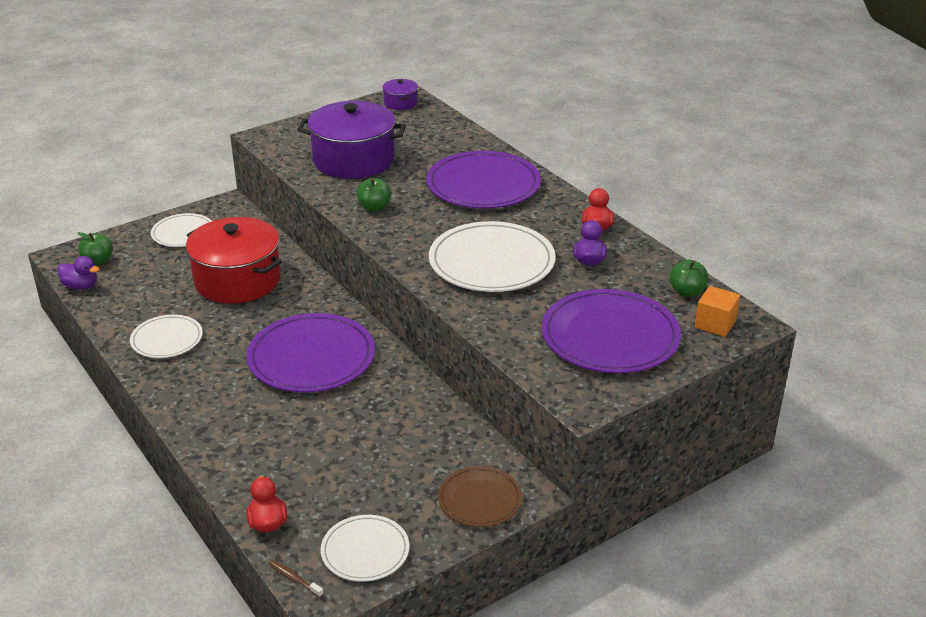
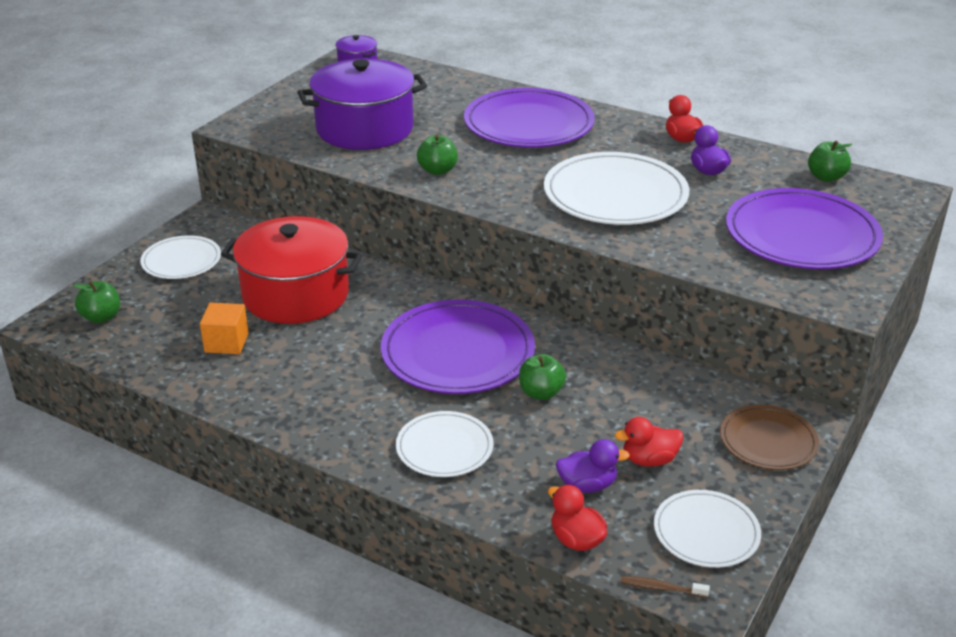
camera: 25 degrees left, 0 degrees up
purple duck [57,256,99,290] -> purple duck moved to [556,439,630,493]
white plate [130,315,203,358] -> white plate moved to [396,411,493,477]
orange cube [695,286,740,337] -> orange cube moved to [200,303,249,354]
none -> green apple [519,354,566,400]
none -> red duck [614,417,683,467]

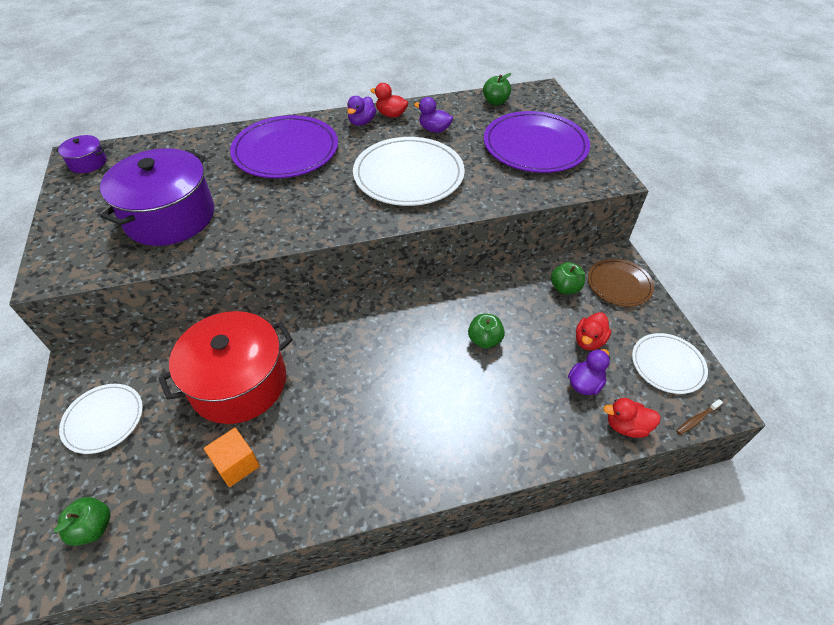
camera: 45 degrees left, 15 degrees up
purple plate [381,300,535,394] -> none
white plate [396,411,493,477] -> none
green apple [417,135,458,175] -> green apple moved to [551,262,585,294]
none -> purple duck [347,96,376,126]

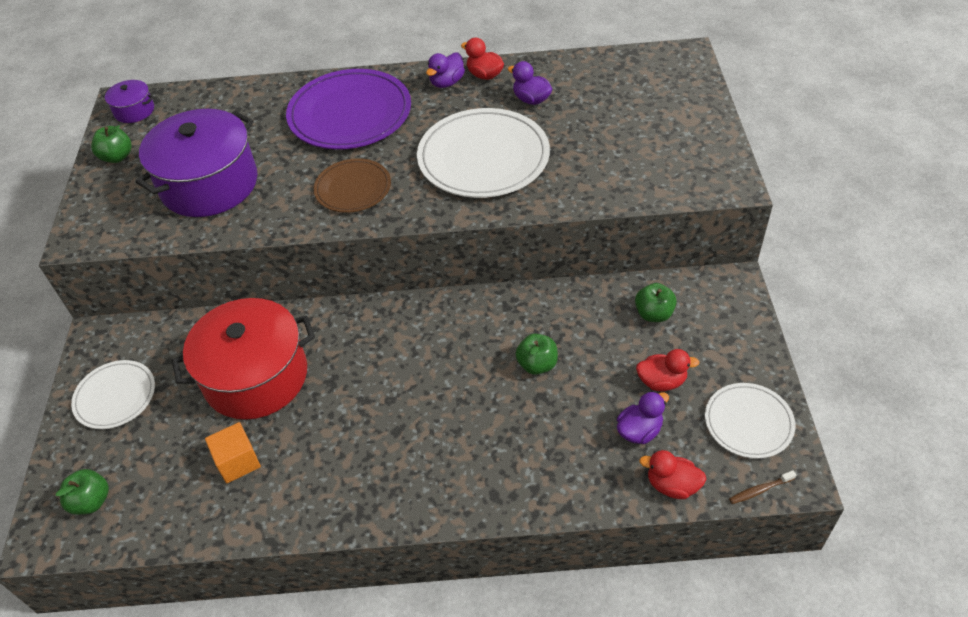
camera: 15 degrees right, 0 degrees up
green apple [483,73,511,105] -> green apple moved to [91,125,132,163]
purple plate [484,111,590,173] -> none
red duck [576,312,611,350] -> red duck turned 135 degrees counterclockwise [636,349,699,391]
brown plate [588,259,654,307] -> brown plate moved to [313,158,391,213]

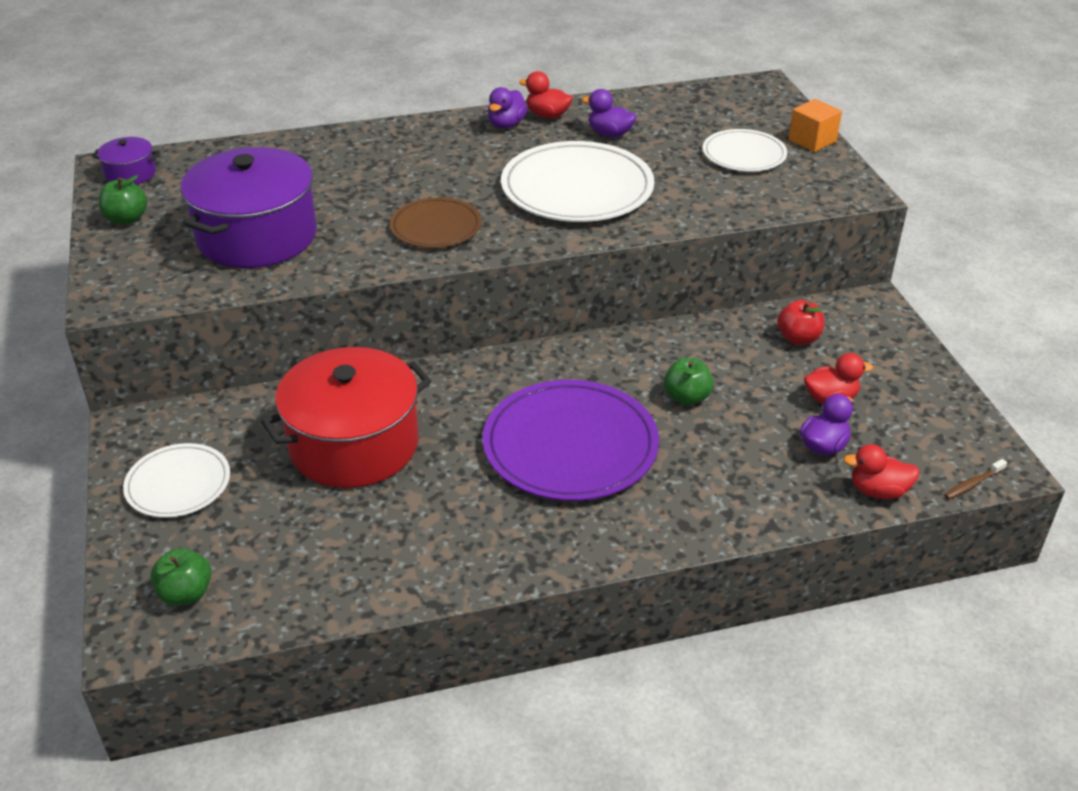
camera: 15 degrees left, 10 degrees down
orange cube [205,422,261,483] -> orange cube moved to [789,99,842,152]
purple plate [286,69,411,149] -> purple plate moved to [483,380,659,501]
green apple [635,283,677,322] -> red apple [777,300,824,345]
white plate [705,383,795,459] -> white plate moved to [703,129,787,172]

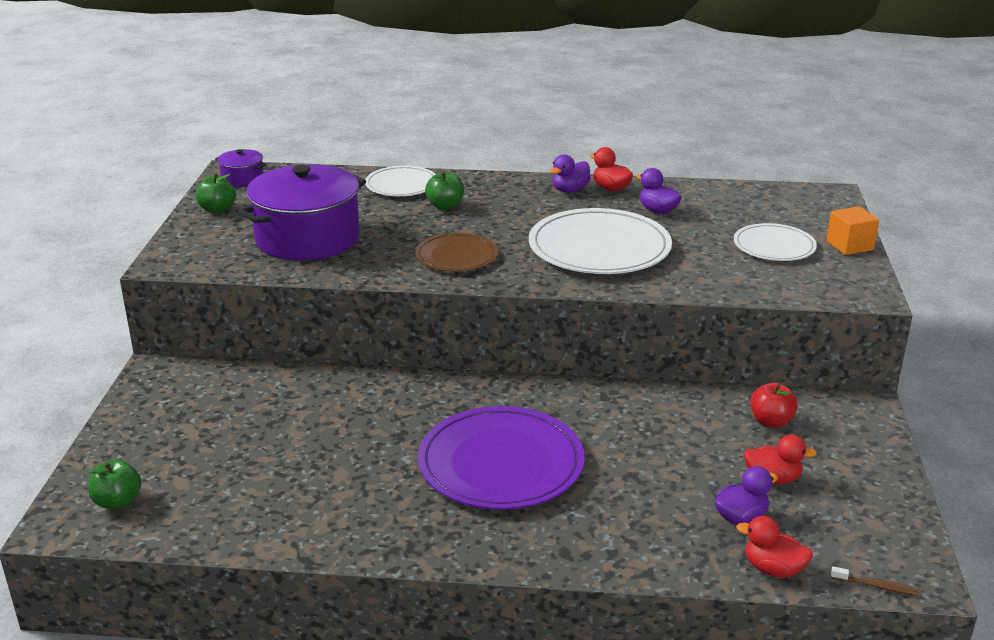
camera: 20 degrees right, 10 degrees down
white plate [123,443,230,518] -> white plate moved to [365,166,436,196]
red pot [261,347,432,488] -> none
green apple [664,358,714,406] -> green apple moved to [425,171,464,210]
brown toothbrush [944,459,1007,499] -> brown toothbrush turned 150 degrees counterclockwise [831,567,920,596]

